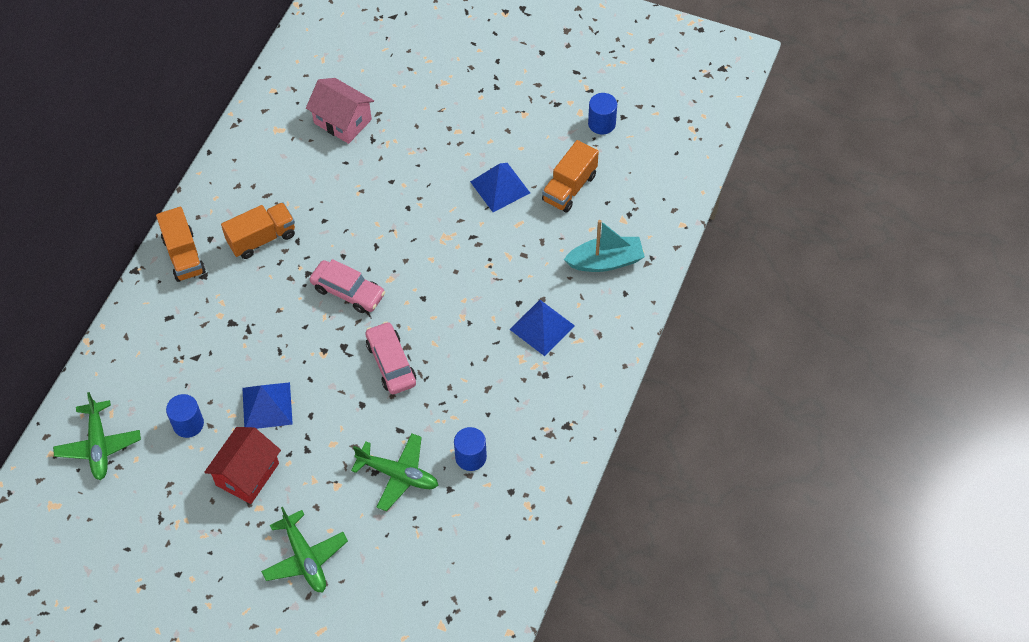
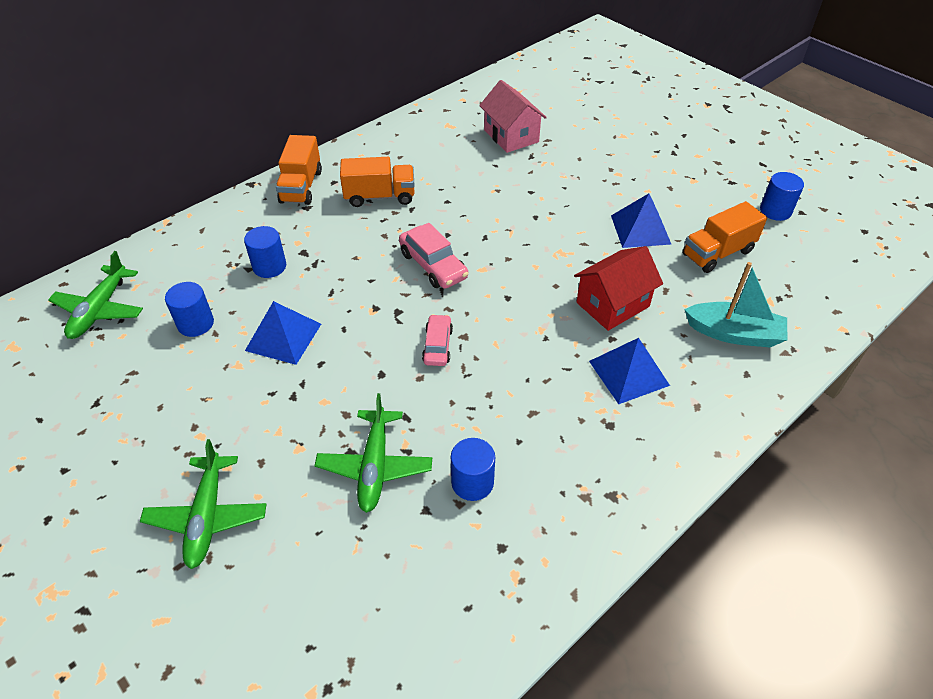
camera: 25 degrees right, 10 degrees down
red house [204,427,281,504] -> red house moved to [574,246,663,331]
green plane [351,434,439,511] -> green plane turned 45 degrees clockwise [315,393,432,513]
pink car [366,321,416,394] -> pink car [422,314,453,366], size x0.66
none -> blue cylinder [244,226,286,278]

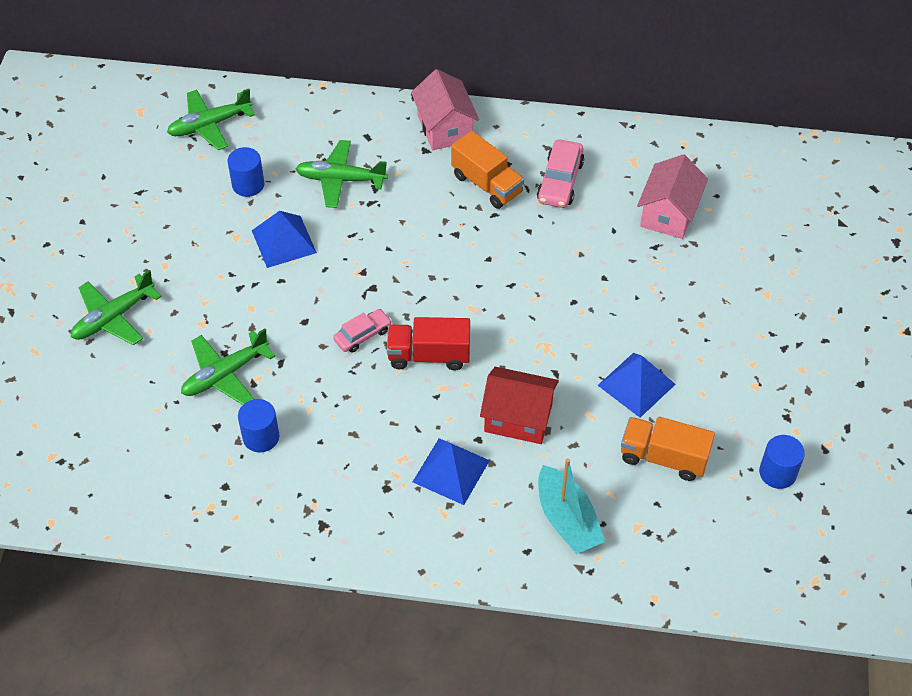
camera: 50 degrees right, 5 degrees up
blue cylinder [244,226,286,278] -> green plane [295,140,388,208]
orange truck [276,135,322,205] -> pink house [411,69,479,150]
pink car [399,223,468,289] -> pink car moved to [537,139,584,208]
none -> red truck [387,317,470,371]

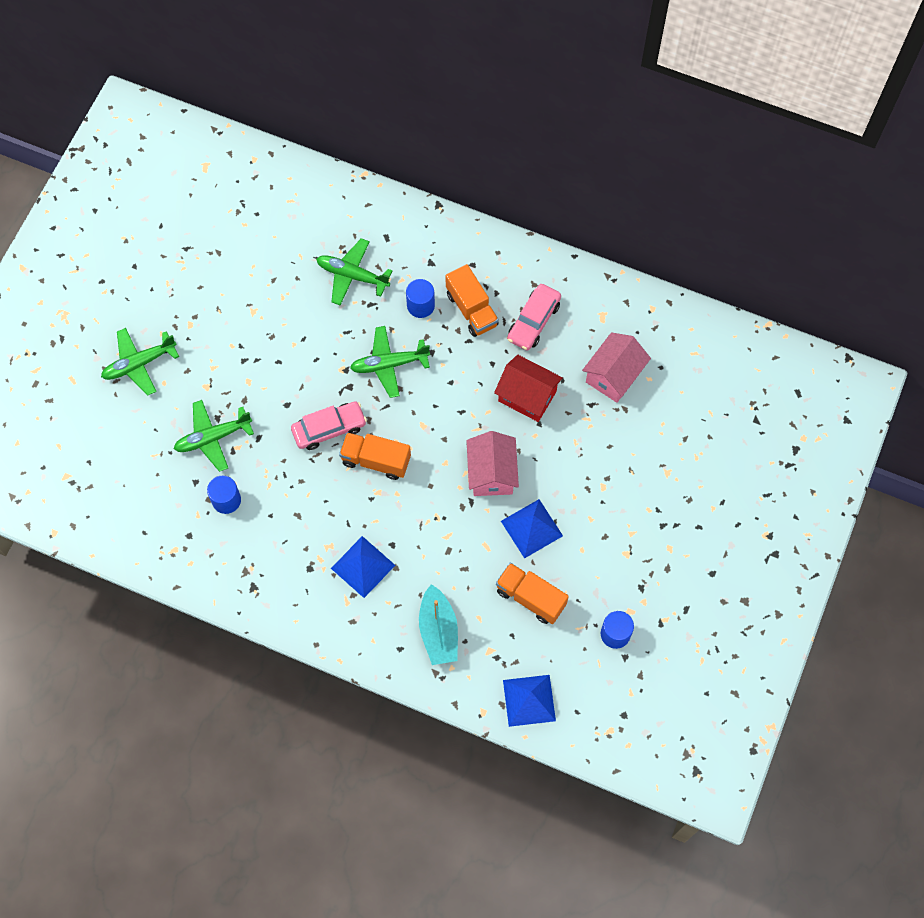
camera: 15 degrees right, 15 degrees up
green plane [167,89,255,150] -> green plane moved to [350,326,430,398]
blue cylinder [227,147,265,197] -> blue cylinder moved to [406,279,435,318]
blue pyramid [252,211,317,268] -> blue pyramid moved to [503,675,556,727]
pink car [333,309,392,353] -> pink car [291,401,367,450], size x1.51
red truck [387,317,470,371] -> orange truck [339,432,411,480]
pink house [411,69,479,150] -> pink house moved to [467,431,519,496]
red house [480,367,559,444] -> red house moved to [494,354,563,422]

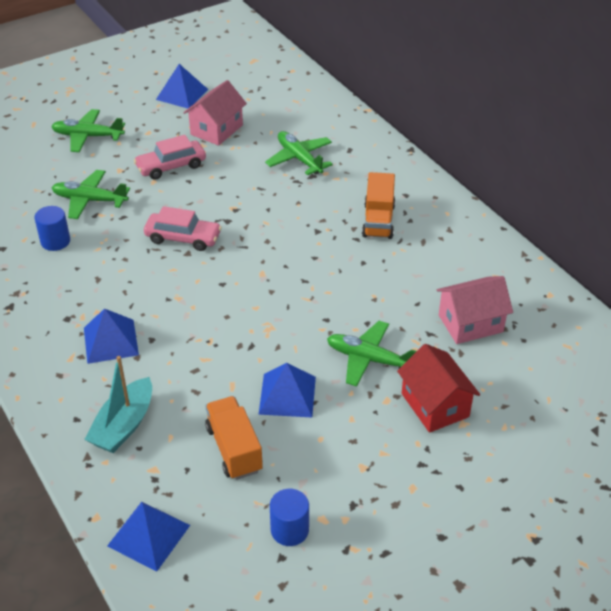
camera: 35 degrees right, 25 degrees down
orange truck [339,432,411,480] -> none
green plane [350,326,430,398] -> green plane moved to [327,321,416,387]
blue cylinder [406,279,435,318] -> none
pink house [467,431,519,496] -> pink house moved to [183,80,247,146]
red house [494,354,563,422] -> red house moved to [397,344,480,433]
pink car [507,284,561,351] -> pink car moved to [134,135,206,180]
none -> blue pyramid [156,64,208,109]

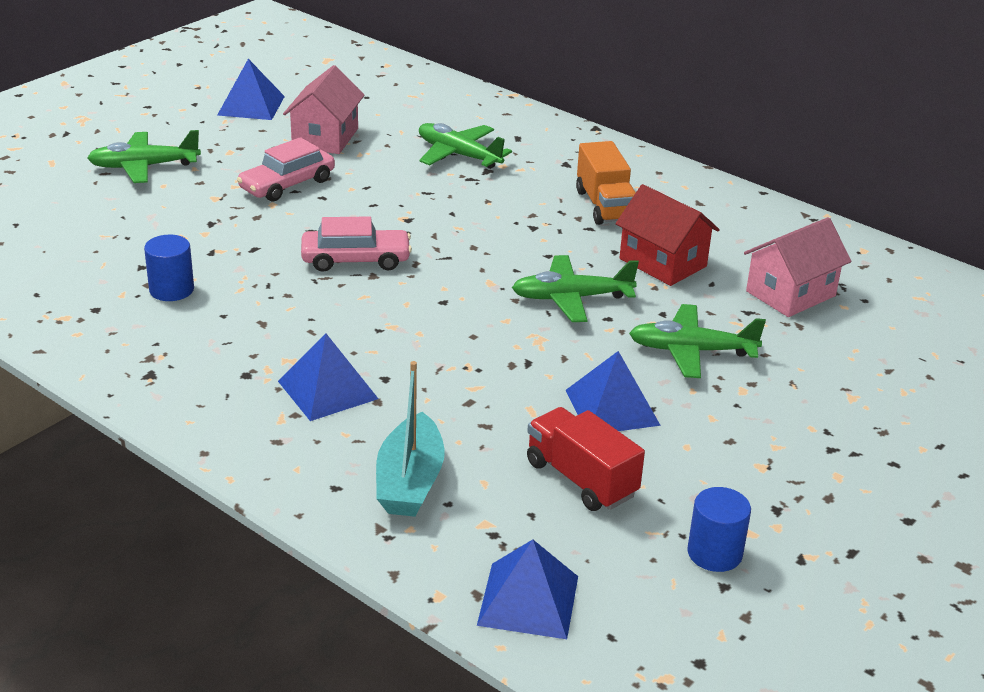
camera: 20 degrees left, 10 degrees down
green plane [52,170,130,219] -> green plane moved to [512,255,639,322]
orange truck [205,396,263,480] -> red truck [527,407,645,511]
red house [397,344,480,433] -> red house moved to [615,184,720,286]

